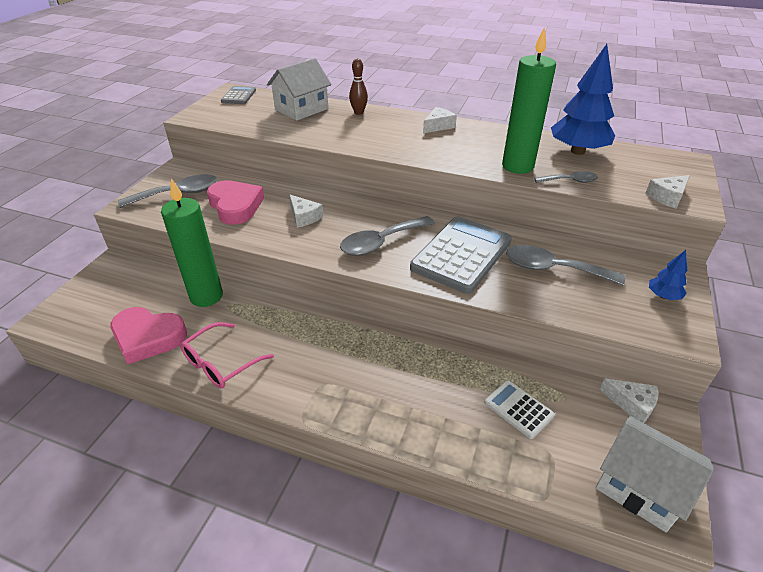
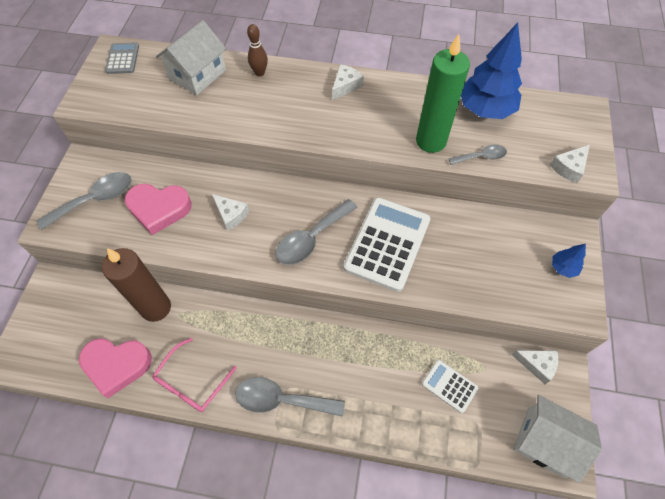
camera: 10 degrees left, 20 degrees up
green candle [161,179,223,307] -> brown candle [102,248,171,322]
pink heart [207,180,264,225] -> pink heart turned 135 degrees clockwise [125,184,192,235]
grey calculator [410,217,512,294] -> white calculator [344,197,431,292]
grey spoon [506,245,625,285] -> grey spoon moved to [235,377,345,417]

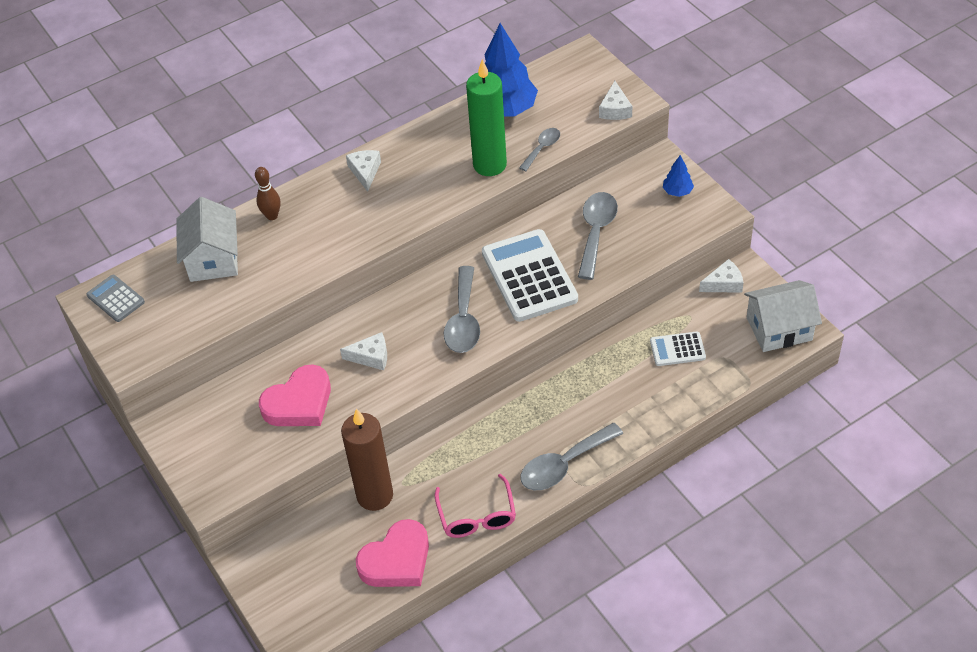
camera: 40 degrees left, 10 degrees down
grey spoon [36,172,132,230] -> grey spoon moved to [578,192,618,280]

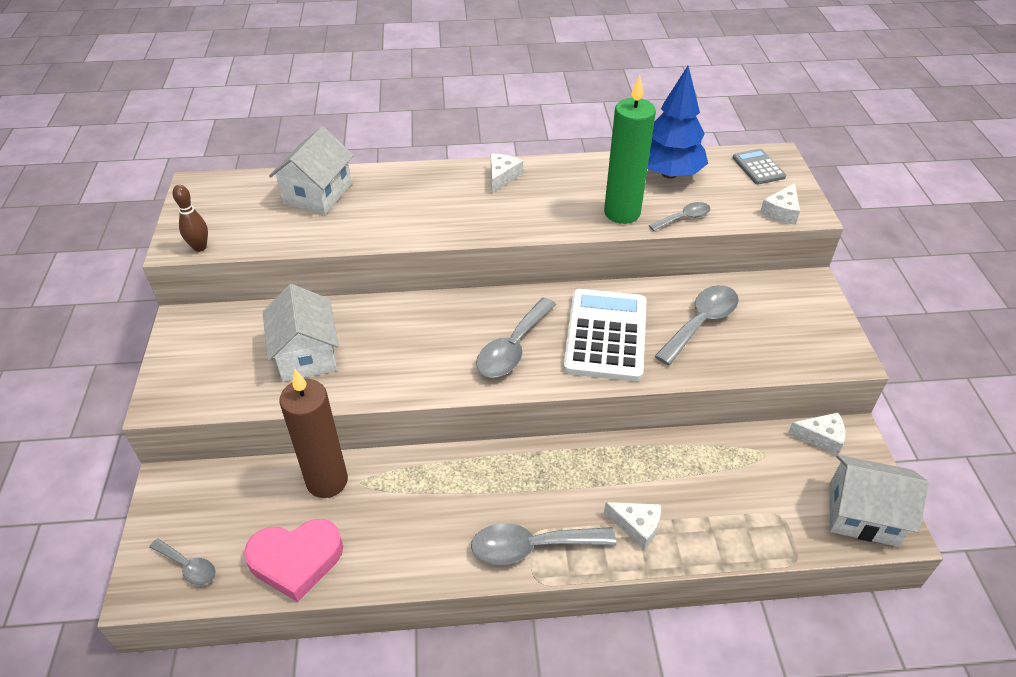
camera: 25 degrees right, 5 degrees down
grey calculator [86,275,145,322] -> grey calculator moved to [732,149,786,185]
brown bowling pin [255,167,281,220] -> brown bowling pin moved to [172,185,208,252]
pink heart [259,364,331,426] -> white house [263,284,339,382]
white cheese [340,332,387,370] -> white cheese moved to [604,502,661,549]
pink glasses [435,474,516,538] -> none
white calculator [650,332,706,366] -> none
blue tree [663,155,694,197] -> none
none -> grey spoon [149,539,216,585]

